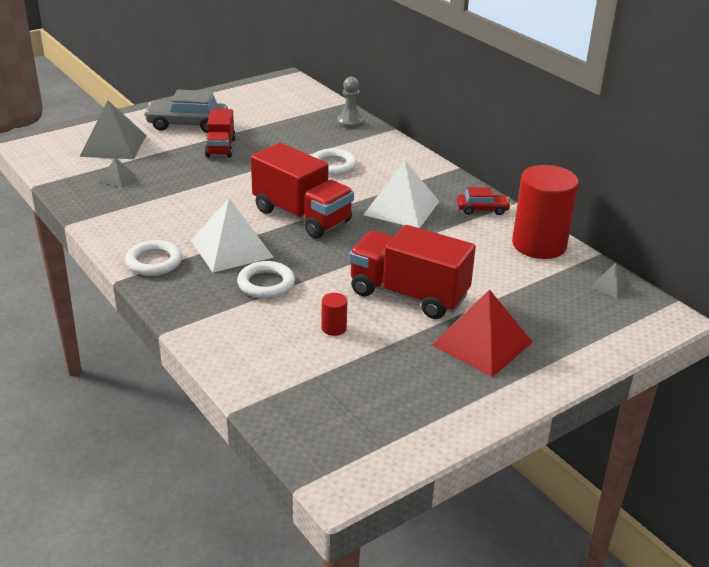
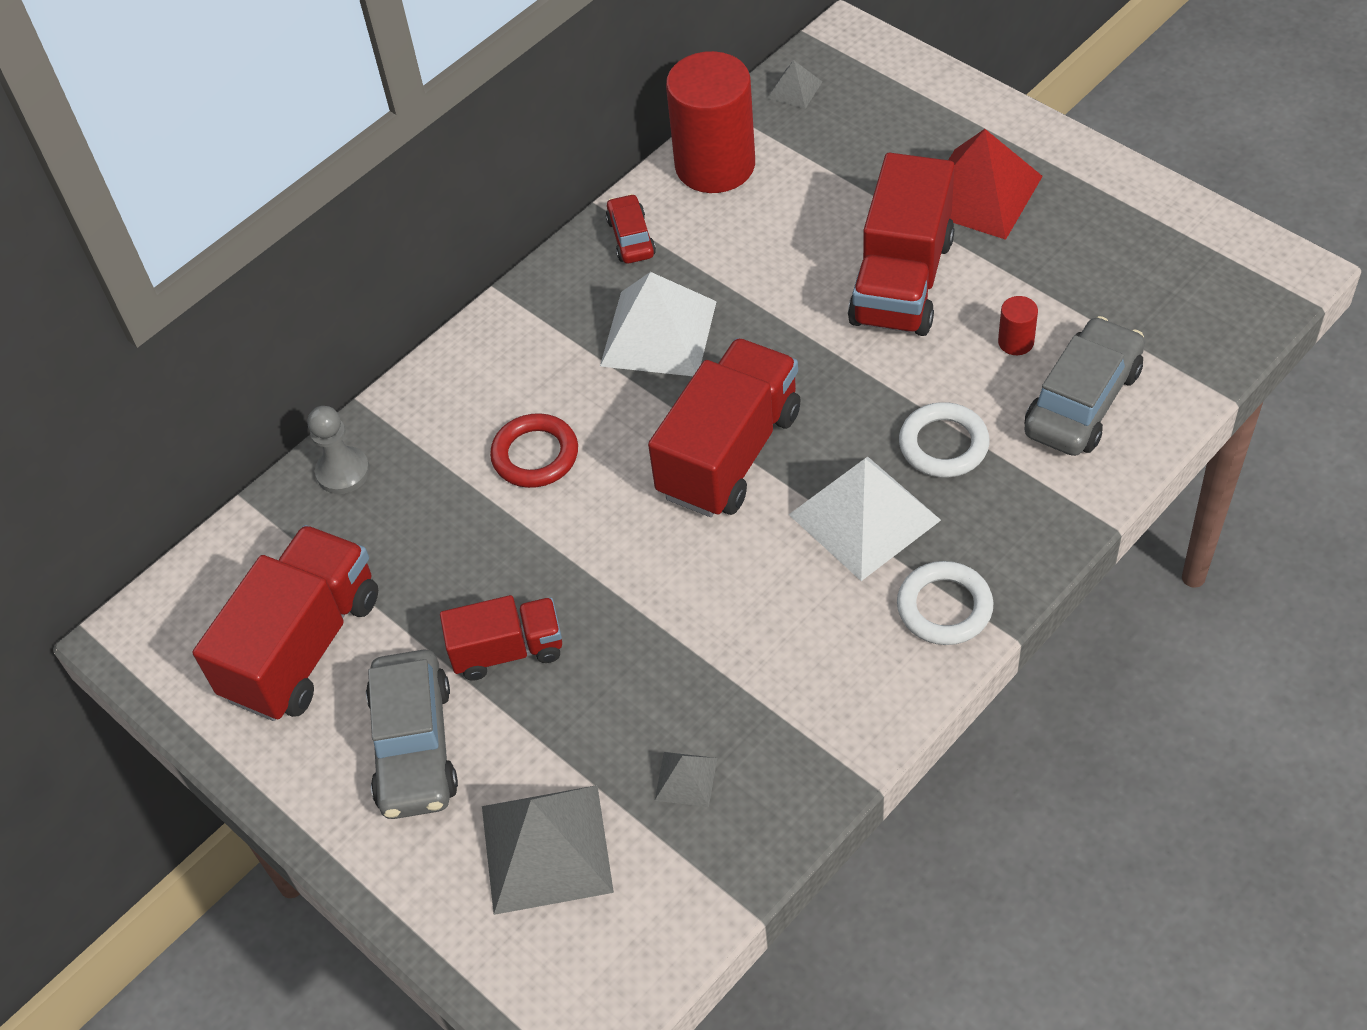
camera: 95 degrees left, 20 degrees up
white ring [312,148,357,175] -> red ring [490,413,578,488]
none -> red truck [193,525,378,721]
none -> grey car [1024,316,1145,456]

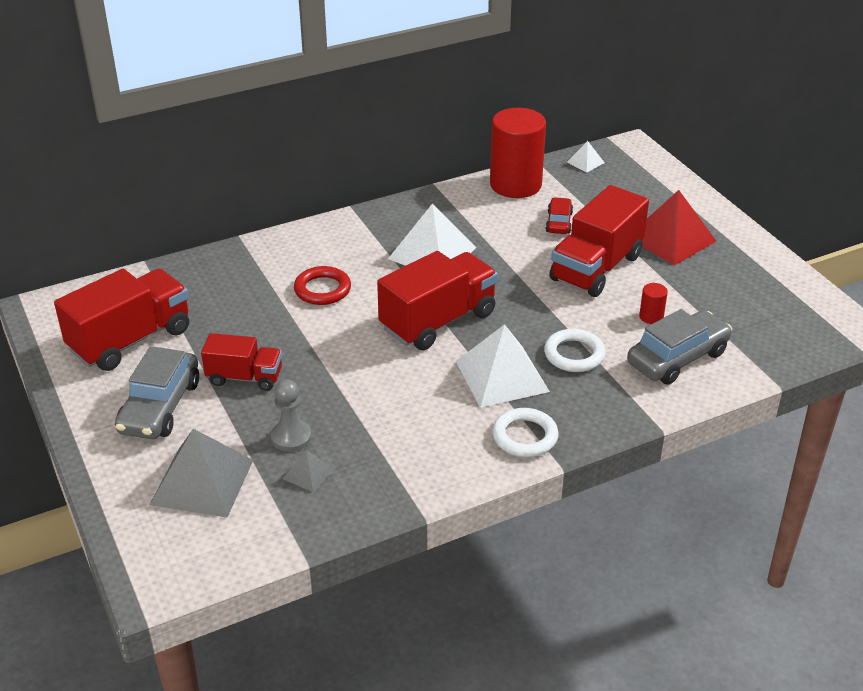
camera: 15 degrees right, 15 degrees down
grey pawn [307,406,370,494] -> grey pawn moved to [271,379,311,452]
red car [606,194,656,264] -> red car moved to [546,197,573,234]
grey pyramid [767,60,822,109] -> white pyramid [567,141,605,173]

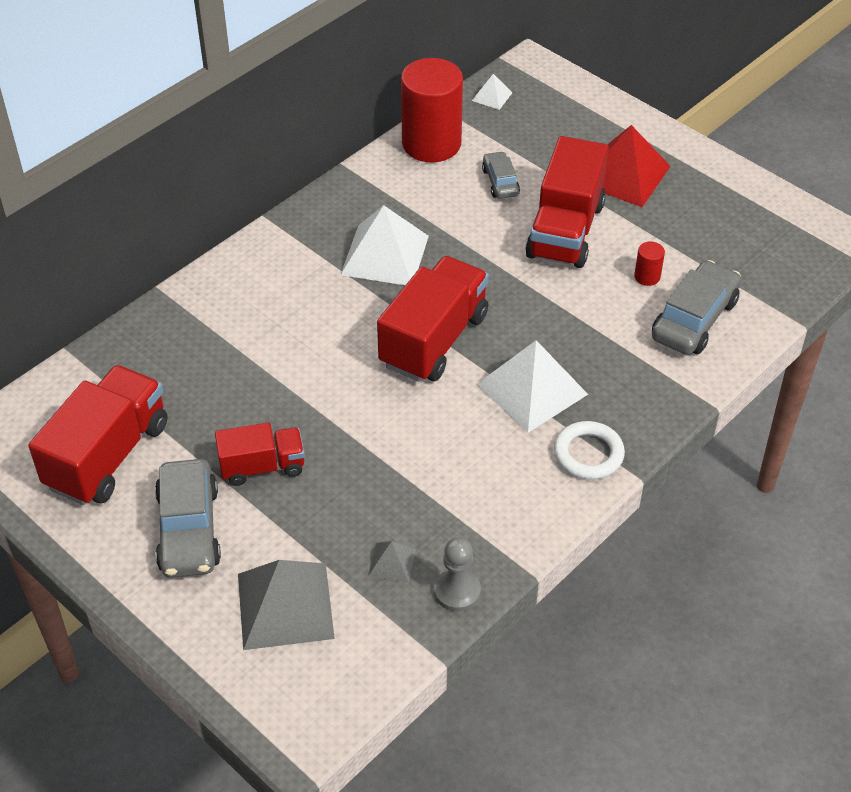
camera: 20 degrees left, 10 degrees up
grey pawn [271,379,311,452] -> grey pawn moved to [434,538,481,612]
red ring [294,266,351,305] -> none
white ring [544,329,606,372] -> none
red car [546,197,573,234] -> grey car [482,151,520,199]

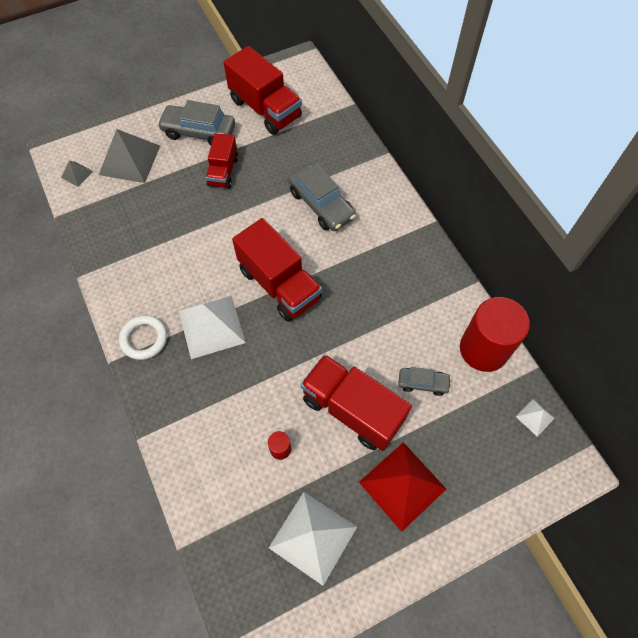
camera: 110 degrees right, 15 degrees up
white pyramid [340,205,429,285] -> white pyramid moved to [269,492,357,586]
grey pyramid [368,541,416,583] -> grey pyramid moved to [61,161,93,187]
grey pawn [434,538,481,612] -> none
grey car [652,260,741,355] -> grey car moved to [288,164,356,231]

